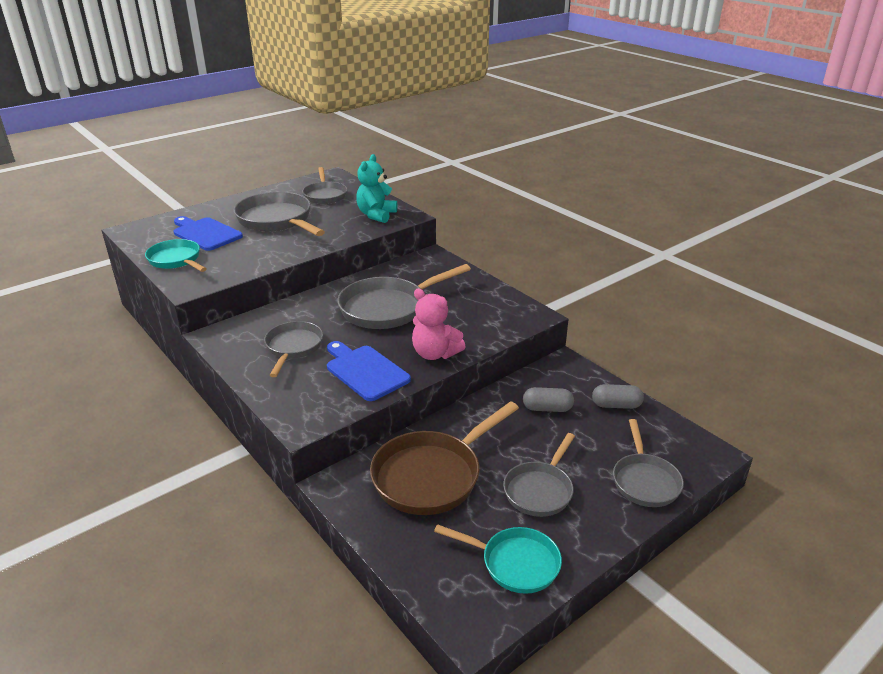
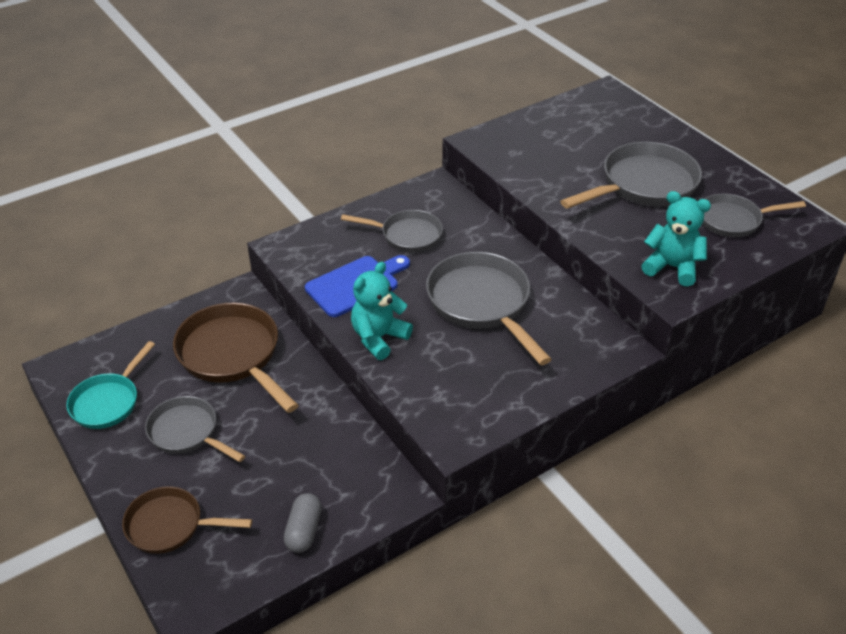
camera: 95 degrees right, 10 degrees up
turquoise pan [145,239,207,272] -> none
blue cutting board [174,216,243,251] -> none
pink teddy bear [412,288,466,360] -> turquoise teddy bear [351,262,413,360]
grey capsule [523,387,574,412] -> none
grey pan [613,419,684,507] -> brown pan [122,486,252,554]

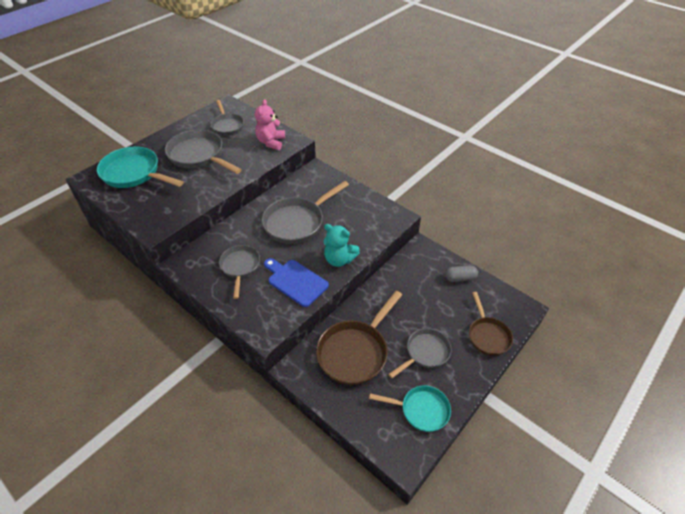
camera: 105 degrees left, 5 degrees up
grey pan [145,396,245,462] -> grey pan turned 150 degrees counterclockwise [388,328,452,378]
turquoise teddy bear [641,191,711,286] -> pink teddy bear [255,99,285,150]
none -> turquoise pan [97,146,184,188]

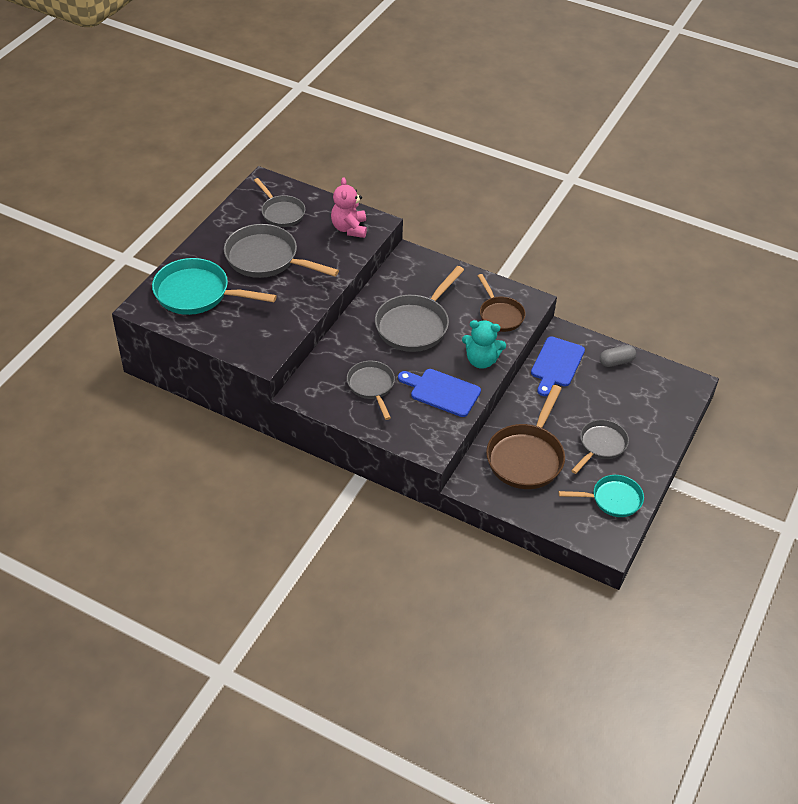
camera: 15 degrees left, 0 degrees up
brown pan [469,292,513,356] -> brown pan moved to [478,274,526,332]
none -> blue cutting board [531,336,585,396]

